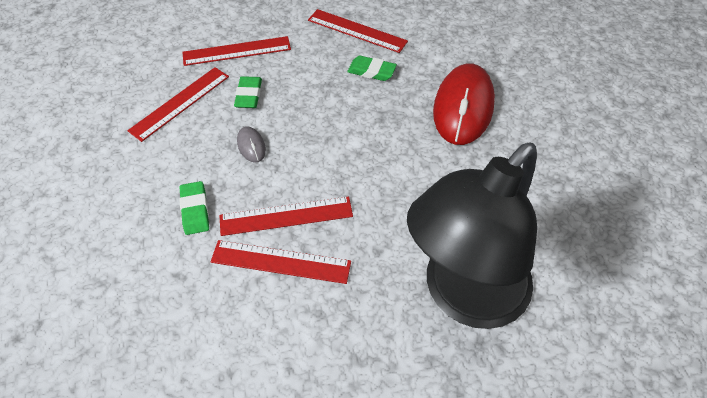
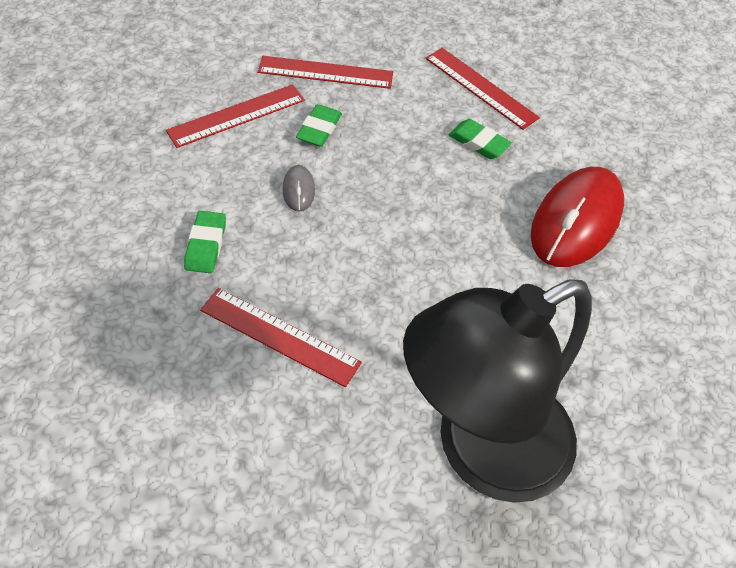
camera: 15 degrees right, 0 degrees up
red ruler [219,196,353,236] -> none

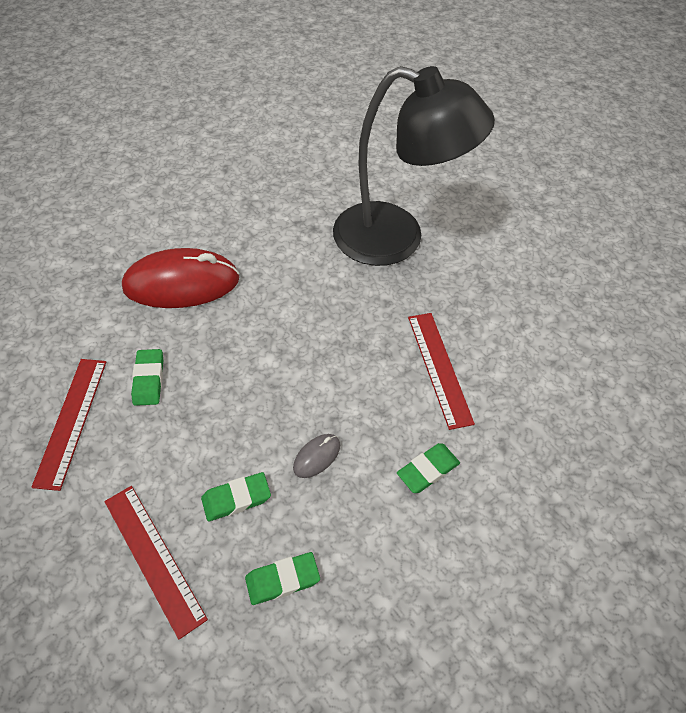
camera: 130 degrees left, 0 degrees up
red ruler [166,84,305,148] -> green eraser [245,552,320,605]

